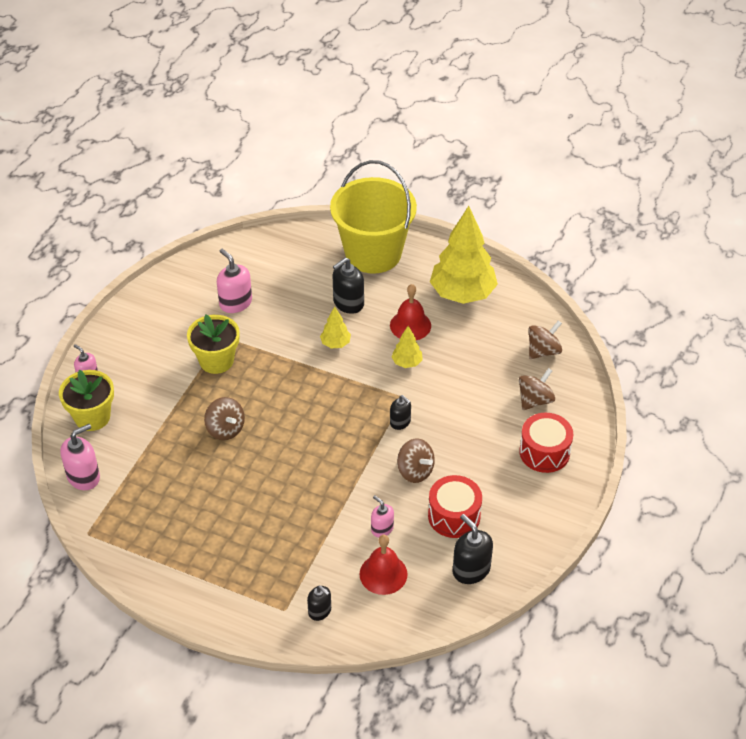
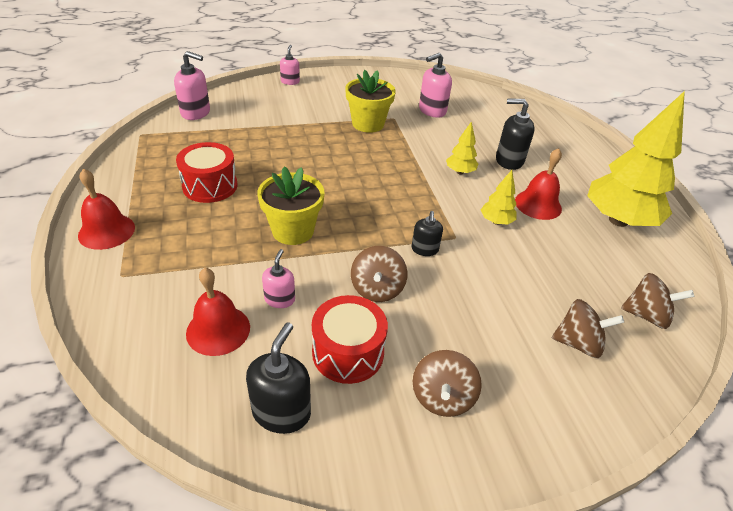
camera: 50 degrees right, 5 degrees down
yellow flower pot [59,370,114,431] -> yellow flower pot moved to [257,166,325,245]
brown spinning top [204,397,245,440] -> brown spinning top moved to [413,350,482,417]
pink soap dispenser [217,249,252,313] -> pink soap dispenser turned 135 degrees counterclockwise [419,53,452,118]
black soap dispenser [307,586,331,621] -> none
yellow bucket [330,160,417,274] -> none
red drum [519,413,573,473] -> red drum moved to [176,142,238,203]
none -> red bell [78,169,135,250]

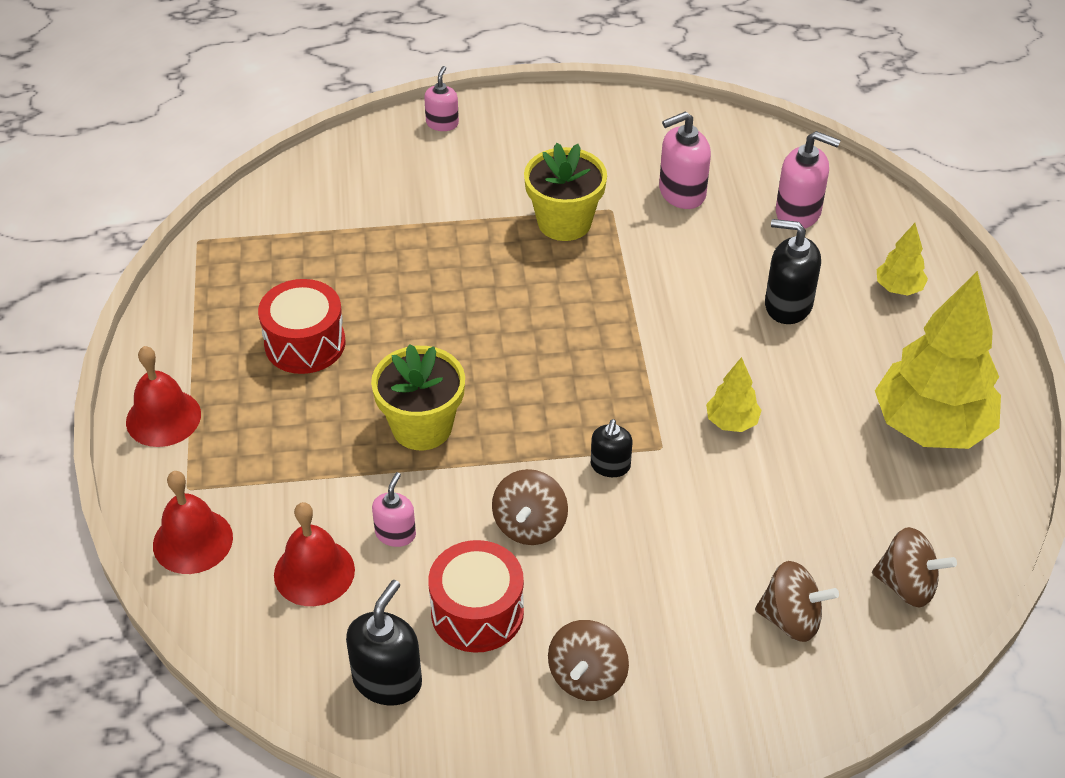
camera: 10 degrees right, 5 degrees up
pink soap dispenser [174,51,210,120] -> pink soap dispenser moved to [776,131,841,228]
yellow tree [446,121,478,174] -> yellow tree moved to [877,223,928,296]
red bell [515,148,562,220] -> red bell moved to [153,471,233,574]

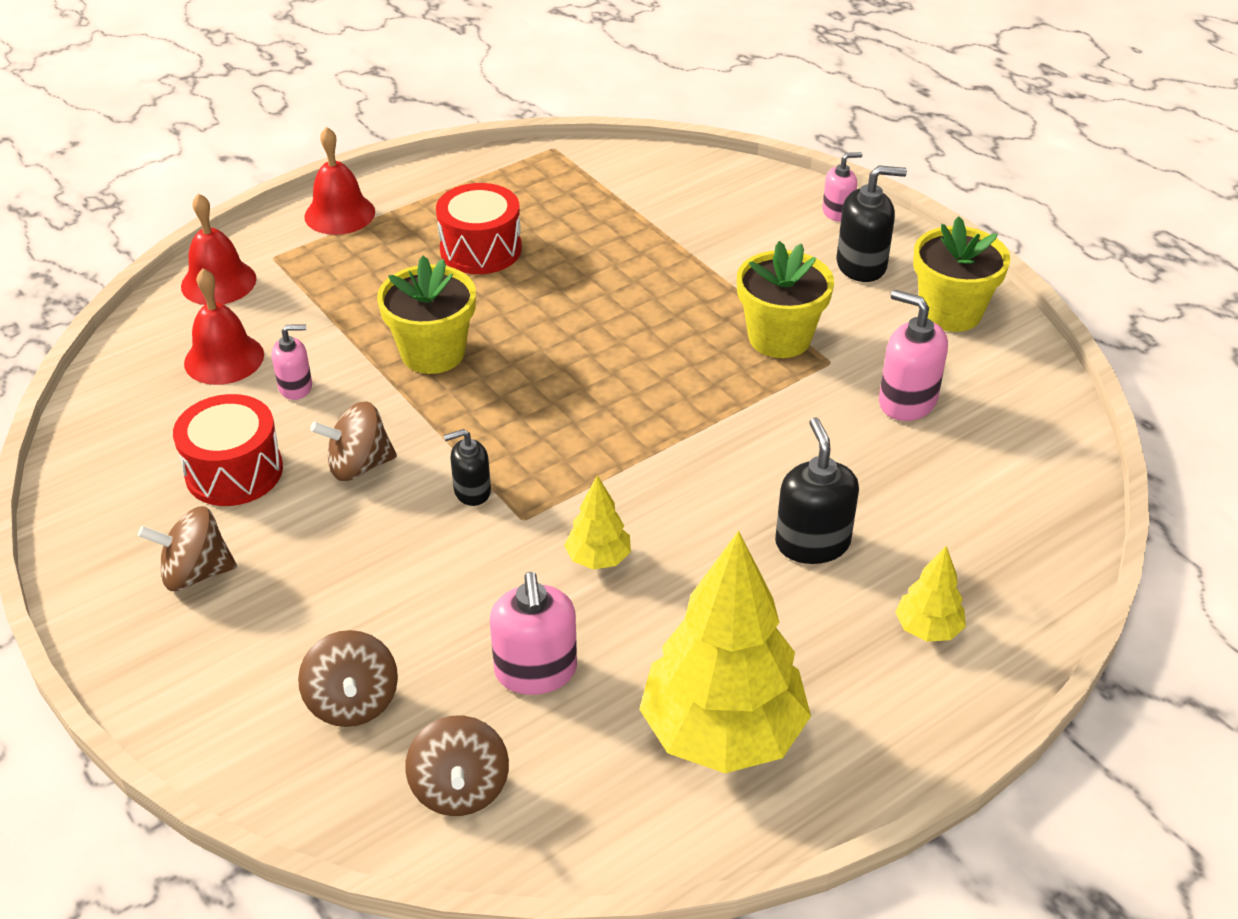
camera: 60 degrees right, 5 degrees down
black soap dispenser [346,580,422,706] -> black soap dispenser moved to [836,165,907,282]
pink soap dispenser [776,131,841,228] -> pink soap dispenser moved to [490,572,577,695]
none -> yellow flower pot [913,216,1010,332]

